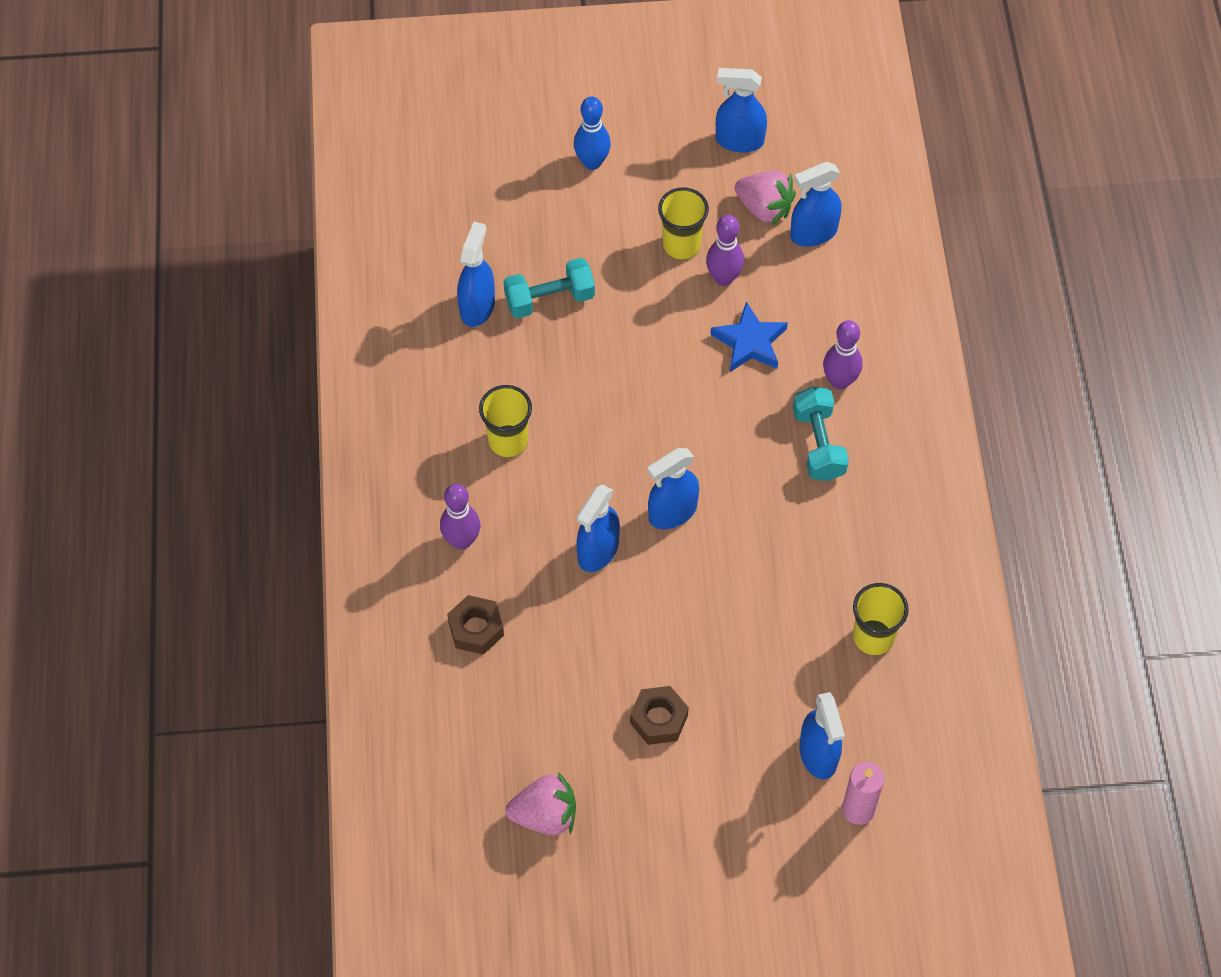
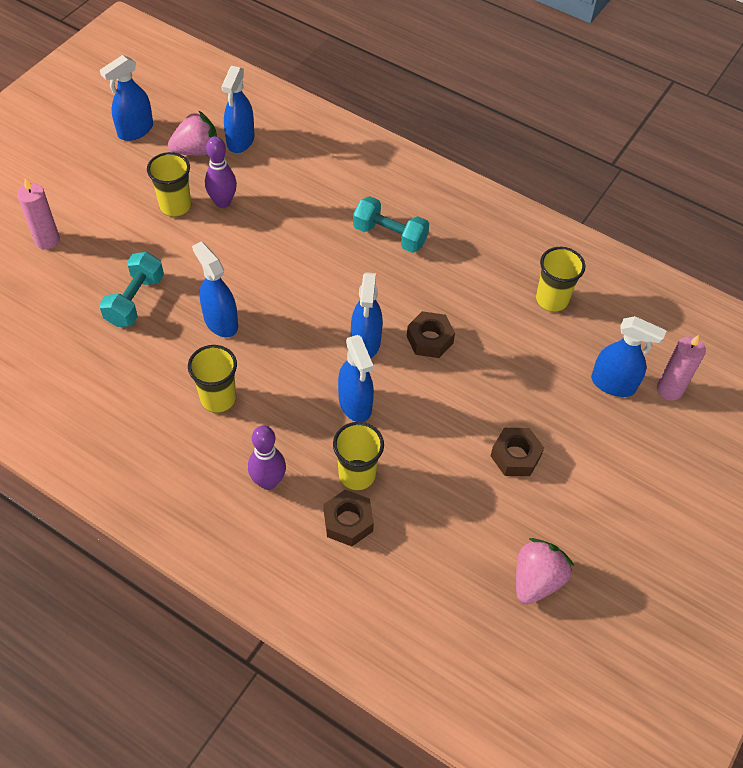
camera: 55 degrees left, 5 degrees down
blue spray bottle [457,222,495,327] -> blue spray bottle moved to [192,241,238,337]
blue bowling pin [574,96,611,170] -> none
blue star [710,302,788,372] -> none
purple bowling pin [823,320,862,390] -> none
none -> pink candle [17,178,60,249]
none -> yellow cup [333,422,384,491]
none -> brown nut [407,311,455,358]

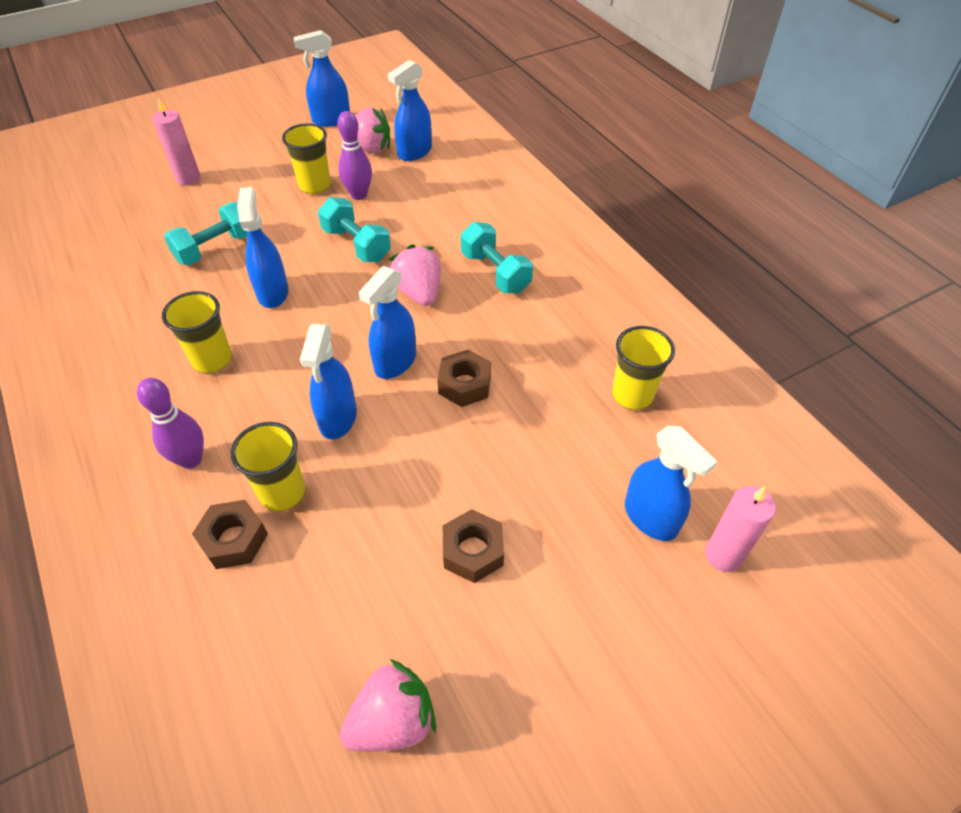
camera: 30 degrees right, 5 degrees down
none -> turquoise dumbbell [318,197,391,262]
none -> pink strawberry [389,244,441,306]

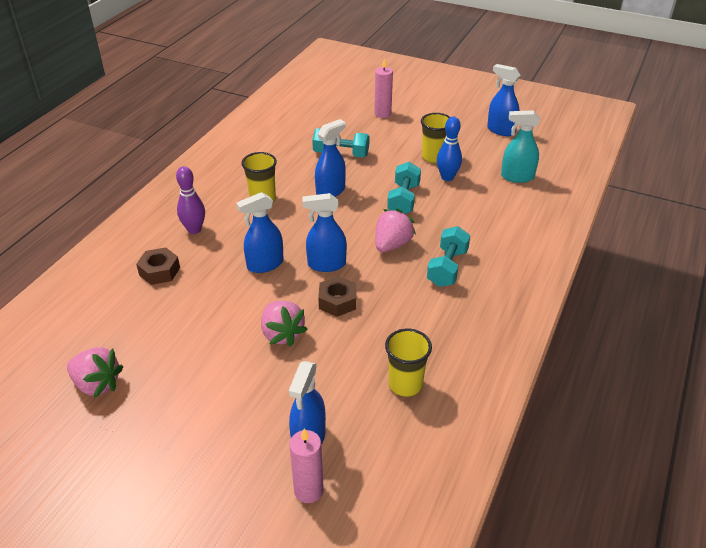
camera: 55 degrees right, 10 degrees down
yellow cup [231,422,305,511] -> none
purple bowling pin [337,111,372,200] -> blue bowling pin [437,116,462,181]
pink strawberry [340,108,390,153] -> pink strawberry moved to [261,301,308,347]
blue spray bottle [388,60,432,161] -> turquoise spray bottle [501,110,540,183]
brown nut [443,509,504,583] -> none

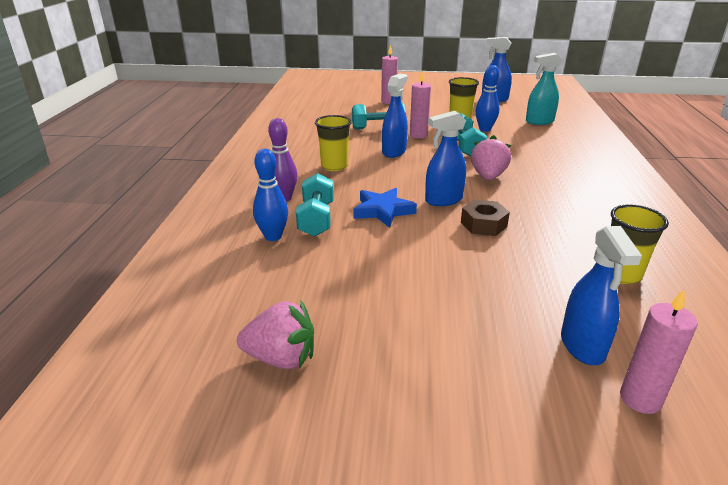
camera: 20 degrees left, 10 degrees down
brown nut [136,247,180,285] -> blue bowling pin [253,149,288,241]
blue spray bottle [236,192,283,273] -> blue star [353,188,417,228]
pink strawberry [261,301,308,347] -> none
turquoise dumbbell [427,226,470,287] -> turquoise dumbbell moved to [296,173,334,237]
none -> pink candle [410,70,431,138]

